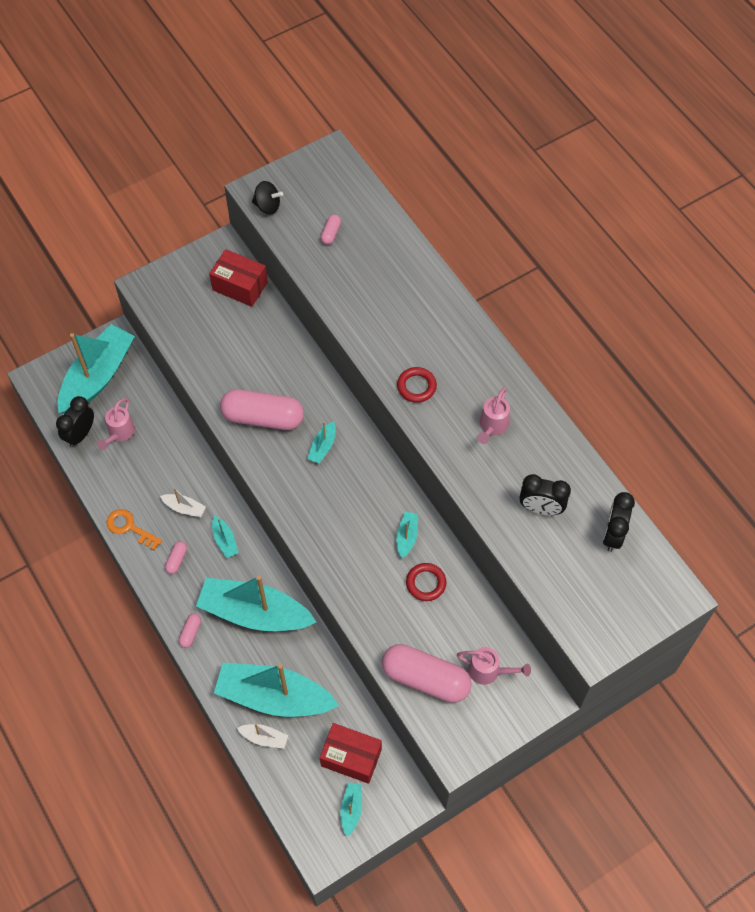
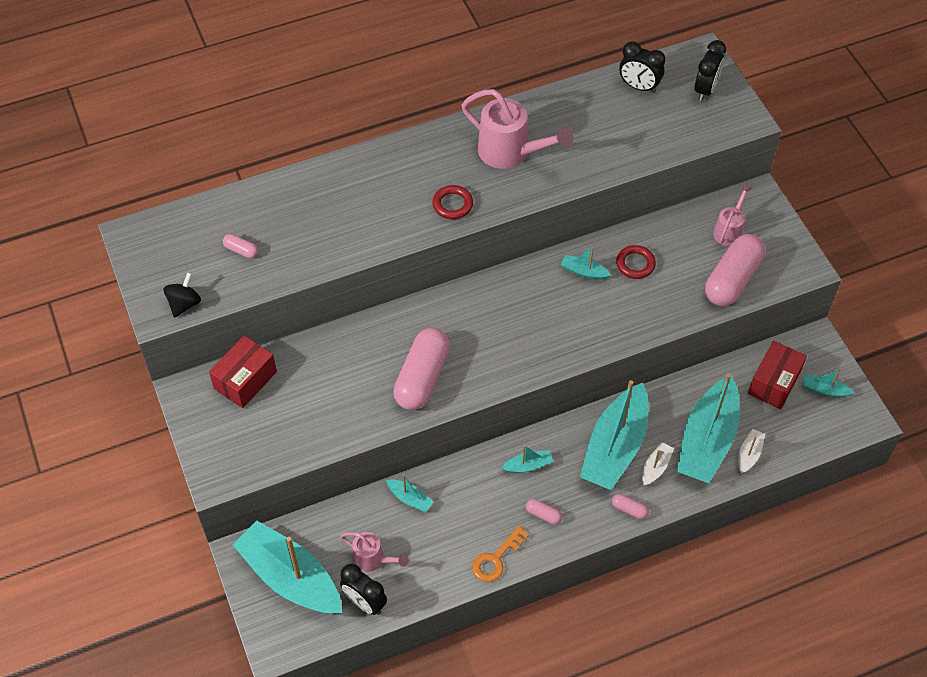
camera: 80 degrees left, 5 degrees down
white boat [160,488,206,517] -> white boat moved to [642,442,674,485]
turquoise boat [307,421,336,463] -> turquoise boat moved to [386,475,434,512]
pink watering can [477,388,510,444] -> pink watering can [462,89,574,169], size x1.74
black clock [520,474,571,515] -> black clock moved to [695,40,726,101]

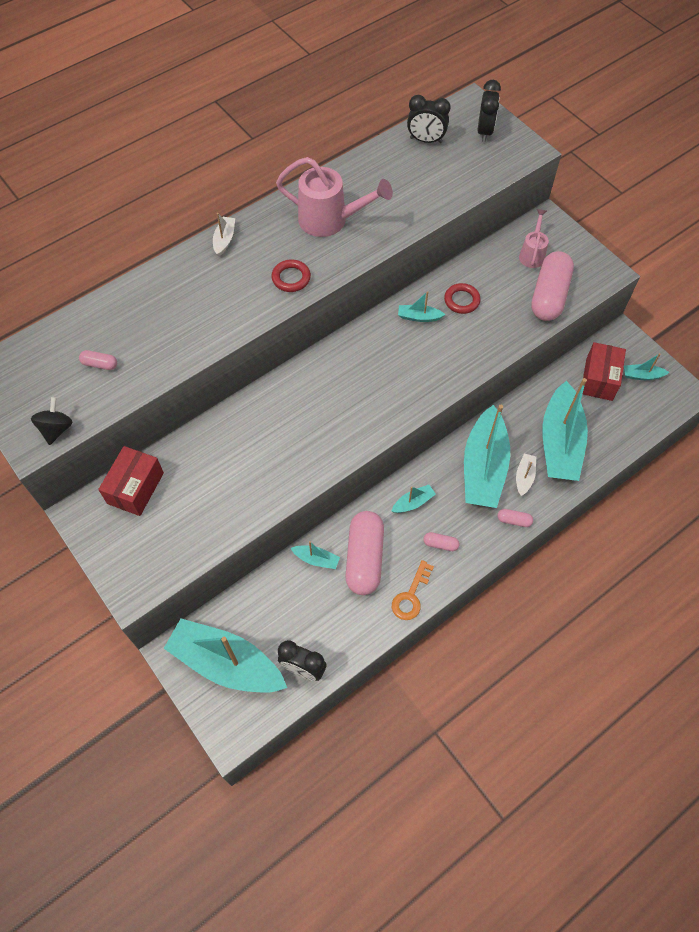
camera: 15 degrees left, 5 degrees up
pink watering can [341,532,409,572] -> none
pink capsule [393,328,450,410] -> pink capsule moved to [345,511,384,595]
white boat [738,429,765,473] -> white boat moved to [213,213,235,256]

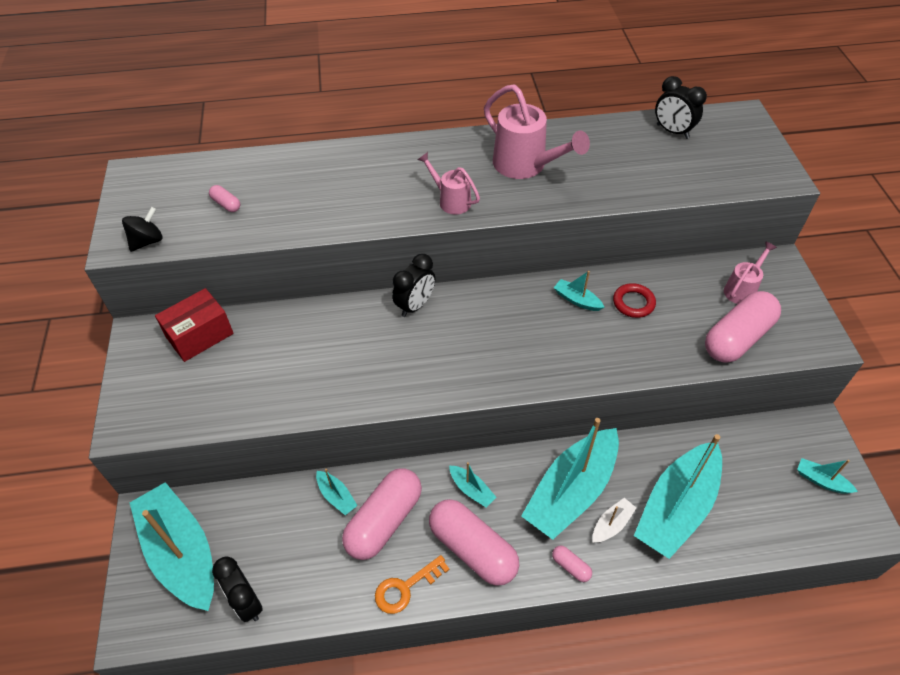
camera: 30 degrees right, 10 degrees down
white boat [213,213,235,256] -> none
red ring [272,260,311,292] -> pink watering can [418,152,480,215]
turquoise boat [391,485,436,513] -> turquoise boat turned 45 degrees clockwise [449,462,497,507]
pink capsule [424,532,459,551] -> pink capsule [429,499,519,586], size x2.37
black clock [477,80,501,142] -> black clock moved to [392,254,435,317]
red box [583,342,626,401] -> none

